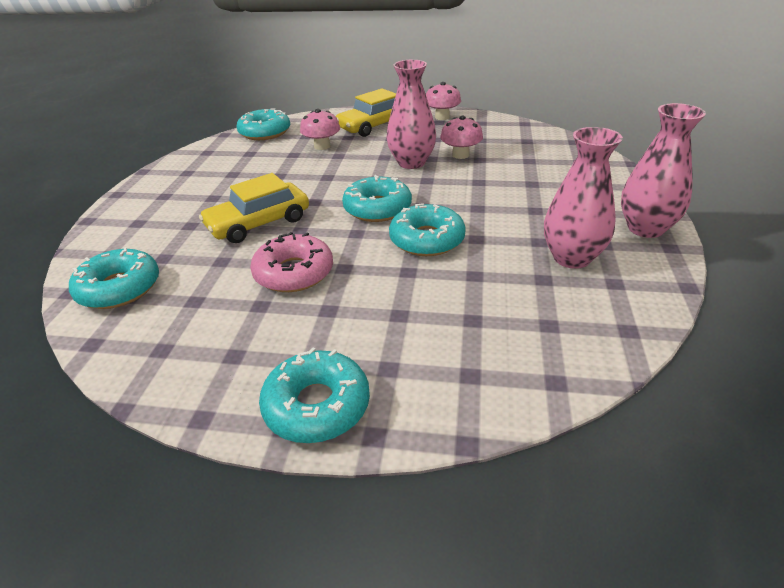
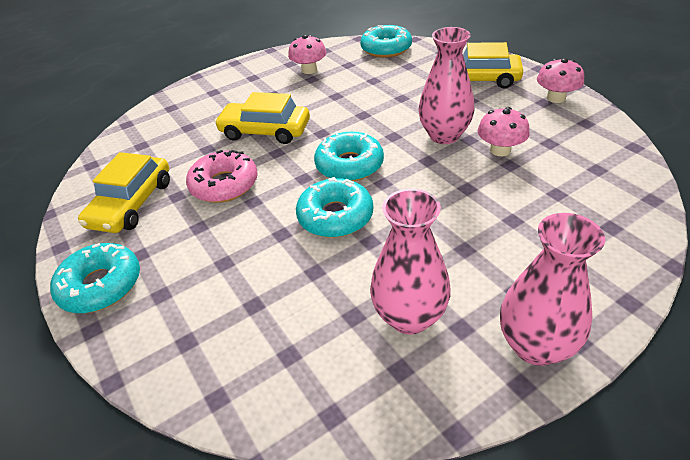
camera: 50 degrees right, 5 degrees up
turquoise donut [69,247,159,309] -> none
pink mushroom [300,109,340,150] -> pink mushroom moved to [288,35,326,74]
none -> yellow car [78,152,170,233]

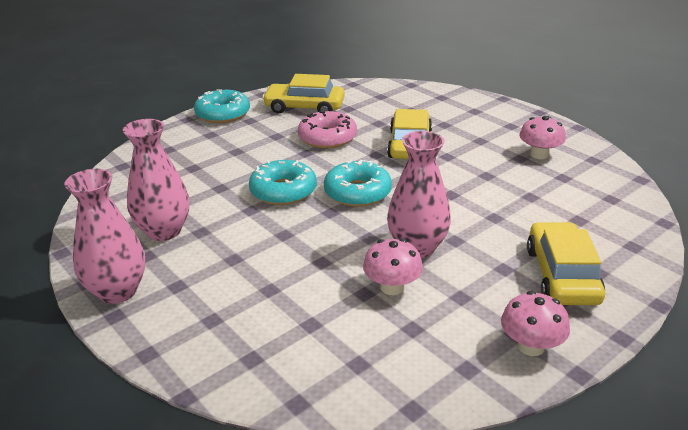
camera: 80 degrees right, 10 degrees down
turquoise donut [360,25,412,58] -> none

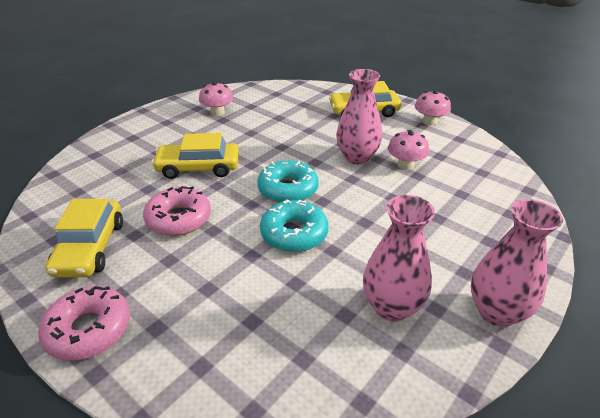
camera: 100 degrees left, 5 degrees up
turquoise donut [194,89,250,123] -> pink donut [38,286,130,361]

